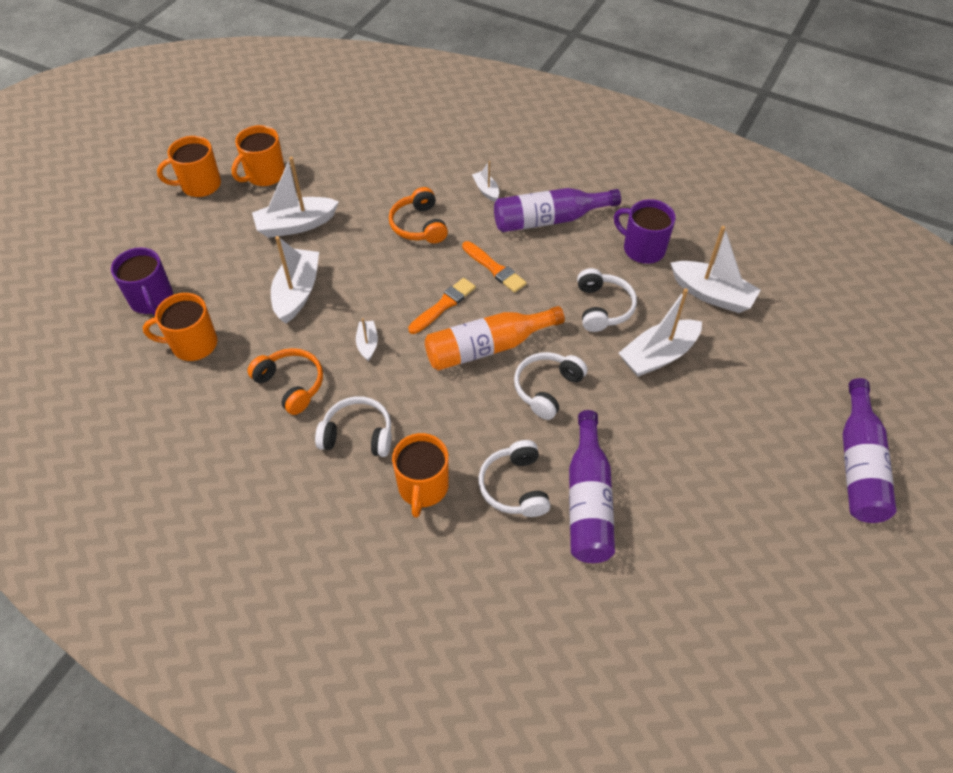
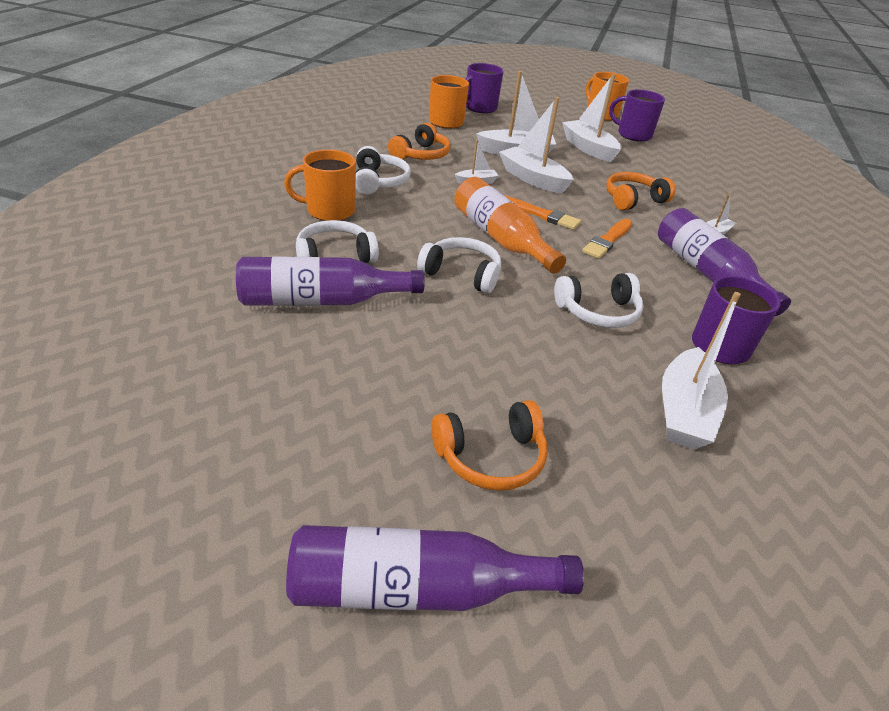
camera: 75 degrees right, 15 degrees down
orange mug [231,125,285,186] -> purple mug [609,90,665,142]
white boat [619,288,702,376] -> white boat moved to [499,97,574,194]
none -> orange headphones [431,400,548,491]

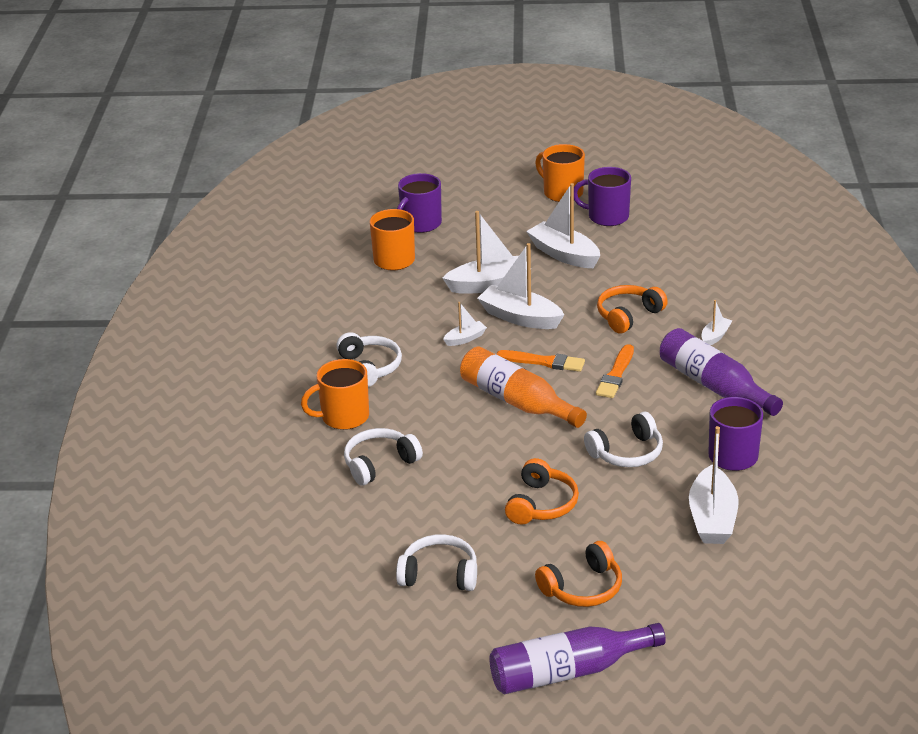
camera: 10 degrees left, 5 degrees down
purple bottle [236,257,425,306] -> none
orange headphones [388,123,450,160] -> orange headphones moved to [505,458,579,524]
white headphones [417,237,501,294] -> white headphones moved to [396,534,477,591]

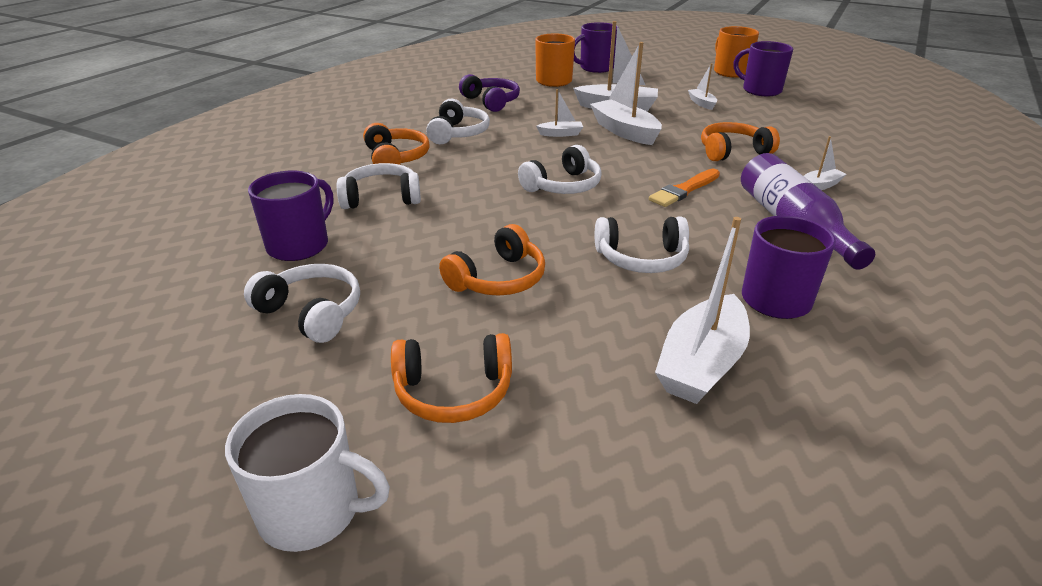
camera: 25 degrees right, 0 degrees up
orange mug [301,359,369,430] -> orange headphones [363,123,430,165]
orange bottle [460,347,587,428] -> white headphones [518,145,602,194]
purple bottle [489,623,666,695] -> white mug [225,394,390,552]
orange brush [496,350,585,372] -> none
white boat [526,183,600,268] -> white boat [688,63,717,110], size x0.51
none -> purple mug [248,171,333,261]
none -> purple headphones [459,74,520,112]

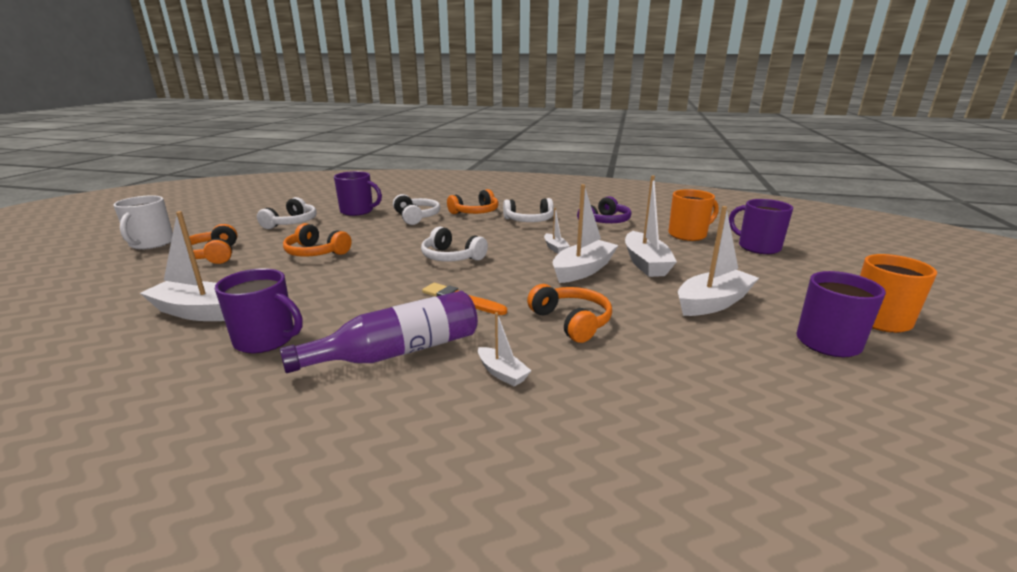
camera: 75 degrees right, 10 degrees down
white headphones [595,216,689,273] -> none
white boat [688,63,717,110] -> white boat [678,206,759,316], size x1.97

